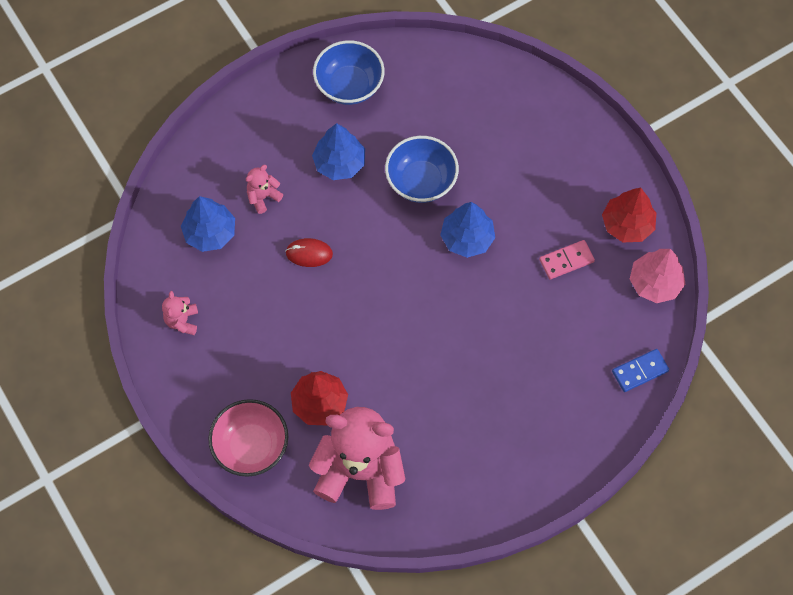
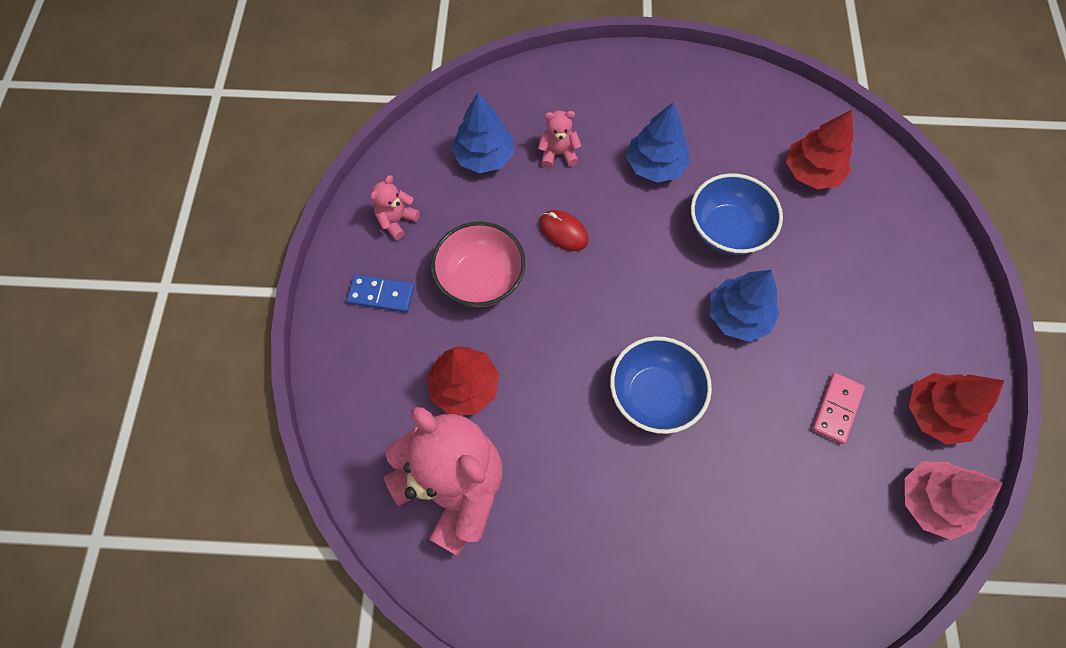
camera: 35 degrees right, 0 degrees up
pink bowl [208,399,288,477] -> pink bowl moved to [431,221,526,307]
blue bowl [313,40,385,105] -> blue bowl moved to [610,336,712,434]
pink domino [539,240,595,279] -> pink domino turned 75 degrees counterclockwise [812,373,865,444]
blue domino [612,349,669,392] -> blue domino moved to [347,274,414,313]
none -> red tree [786,110,853,189]

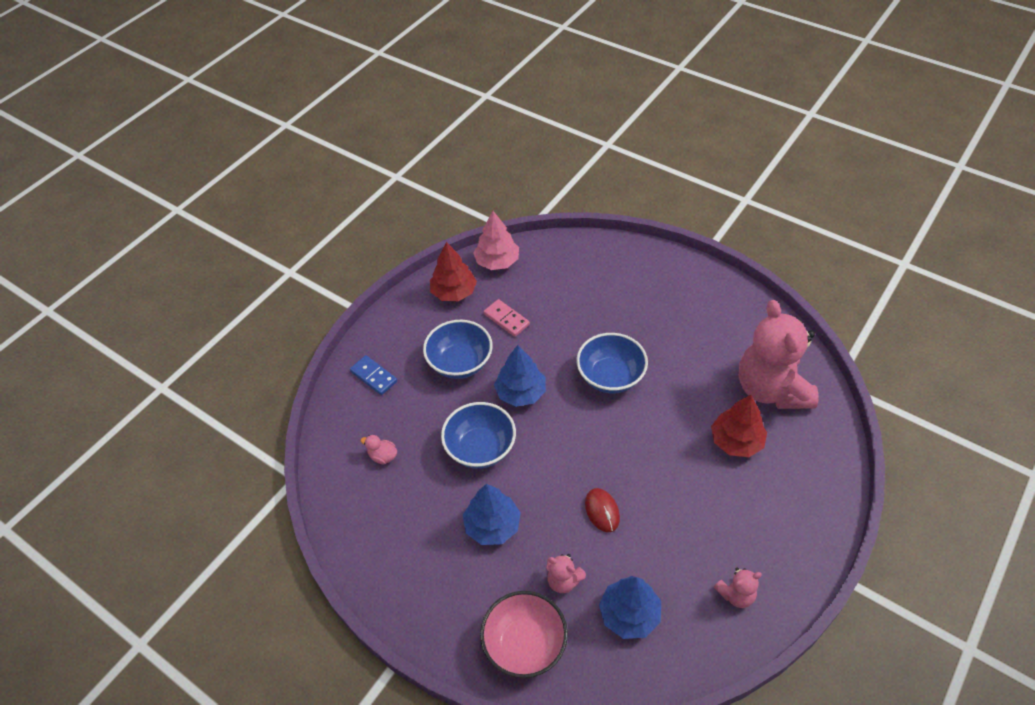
camera: 145 degrees left, 15 degrees down
blue domino [347,274,414,313] -> blue domino moved to [350,355,397,395]
pink bowl [431,221,526,307] -> pink bowl moved to [480,591,568,678]
red tree [786,110,853,189] -> pink duck [361,435,397,464]
pink domino [812,373,865,444] -> pink domino turned 75 degrees clockwise [484,299,530,337]
none -> blue bowl [423,320,493,379]

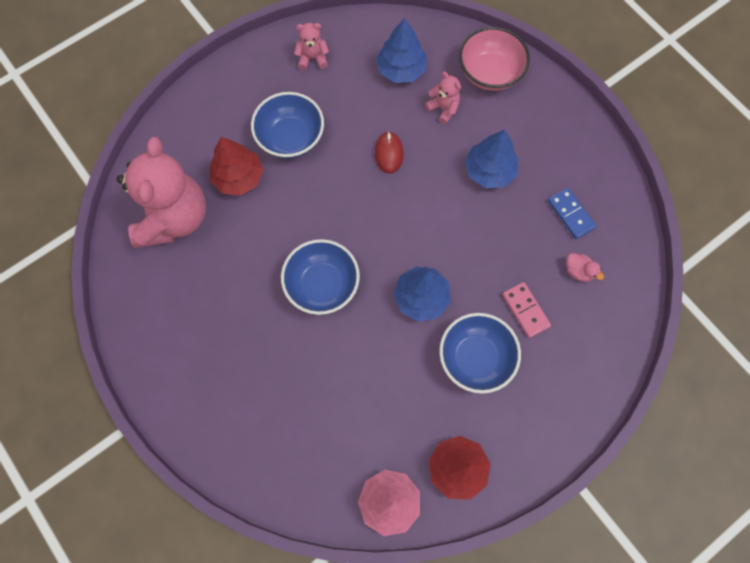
camera: 165 degrees left, 20 degrees up
blue domino [350,355,397,395] -> blue domino moved to [548,188,596,239]
blue bowl [441,402,516,469] -> blue bowl moved to [251,92,324,159]
pink domino [484,299,530,337] -> pink domino moved to [502,282,551,338]

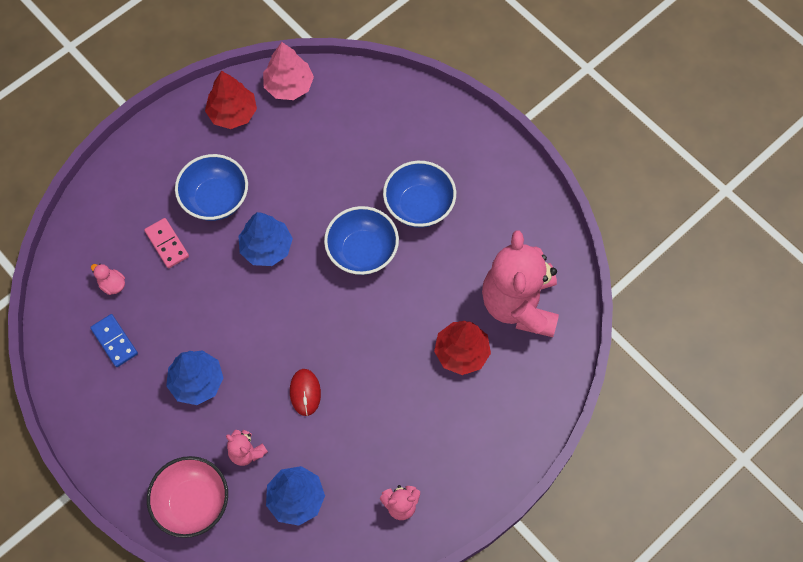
camera: 175 degrees right, 5 degrees down
blue bowl [251,92,324,159] -> blue bowl moved to [383,161,456,228]

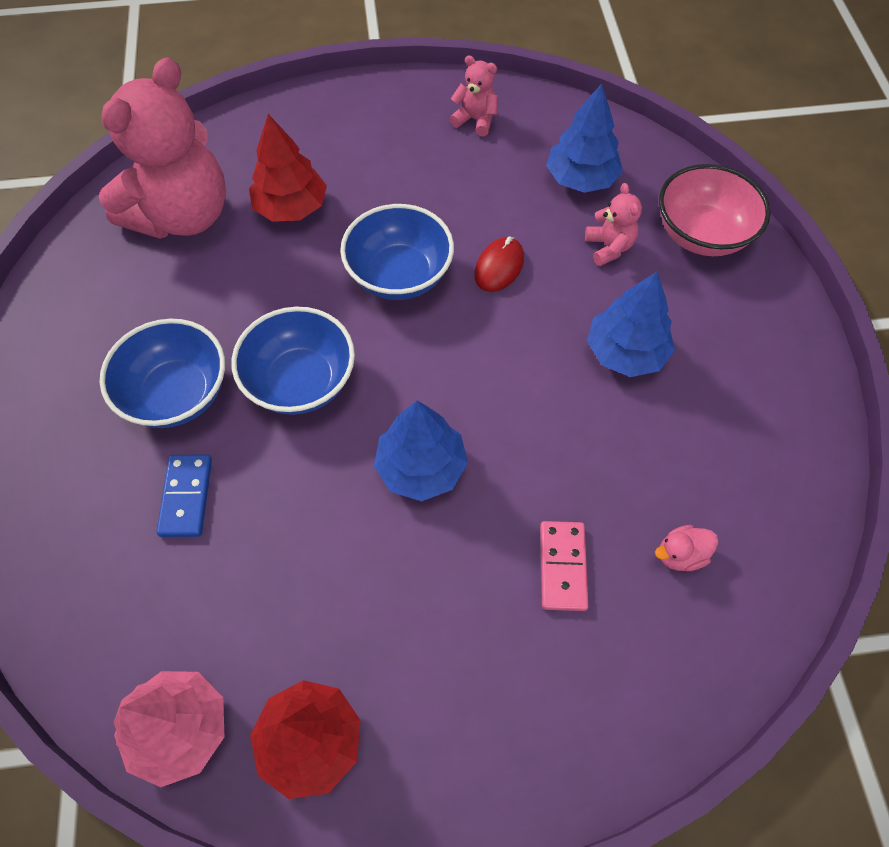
camera: 145 degrees left, 5 degrees down
blue domino [90,314,138,367] -> blue domino moved to [156,454,212,537]
pink duck [91,264,125,295] -> pink duck turned 90 degrees clockwise [655,525,718,571]
blue bowl [175,154,248,221] -> blue bowl moved to [340,204,454,300]

